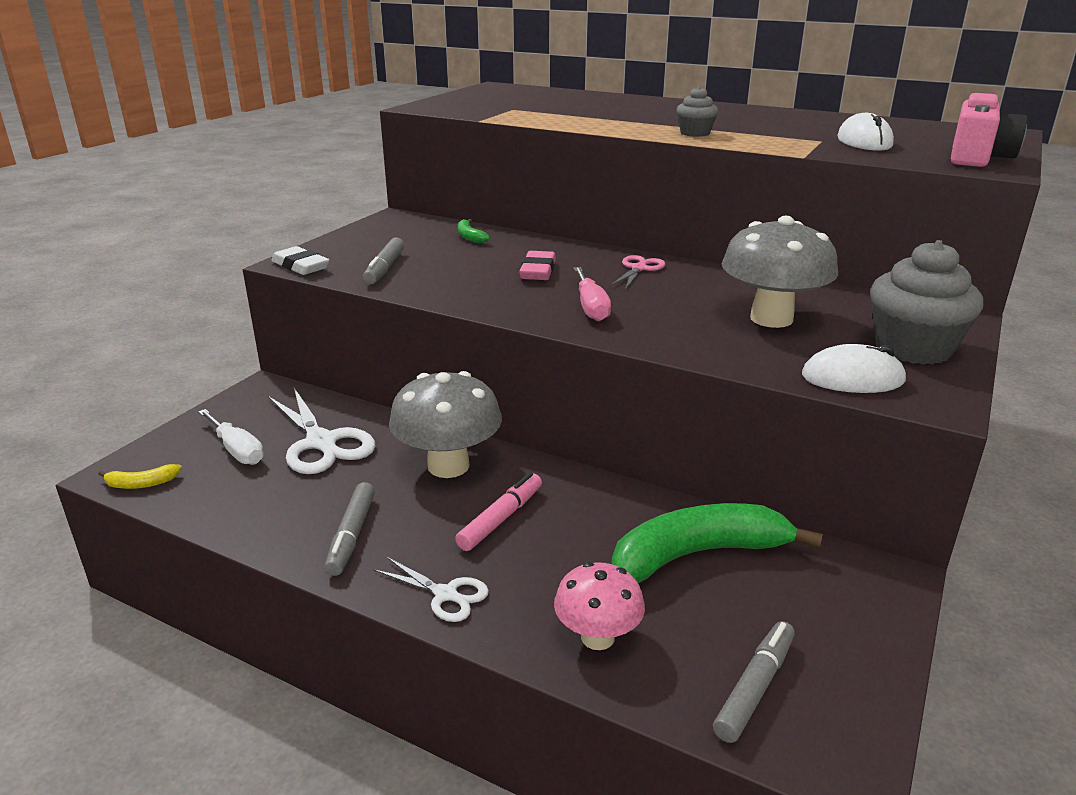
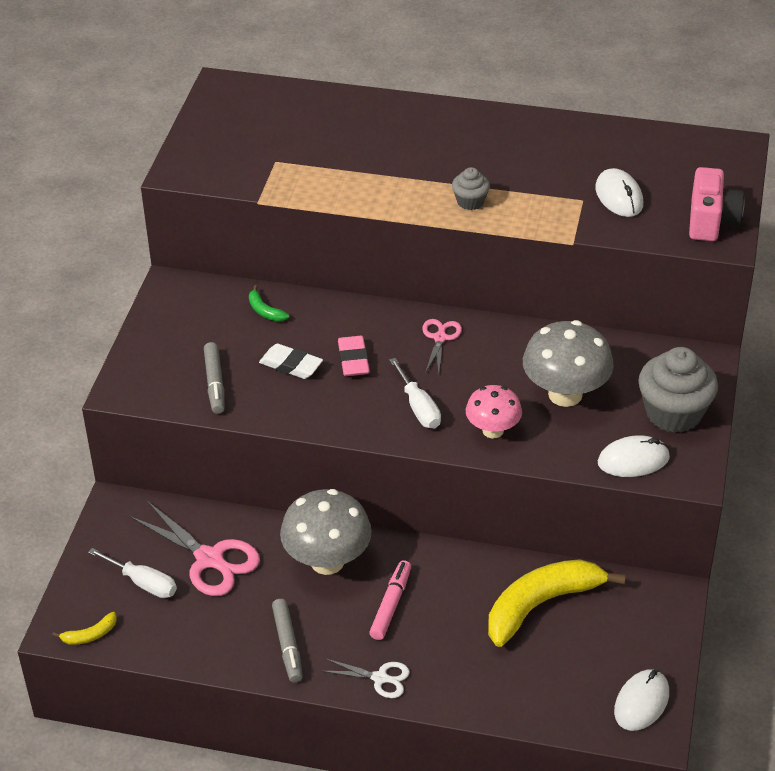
camera: 15 degrees left, 15 degrees up
white scissors [268,388,376,474] -> pink scissors [130,501,260,596]
white eraser [271,246,329,275] -> white eraser moved to [259,343,323,379]
pink mushroom [554,562,645,650] -> pink mushroom moved to [466,385,522,439]
pink screwdriver [574,267,611,321] -> white screwdriver [389,358,441,429]
green banana [612,503,823,583] -> yellow banana [488,559,625,647]
grey marker [713,621,795,743] -> none
none -> white mouse [614,669,669,731]

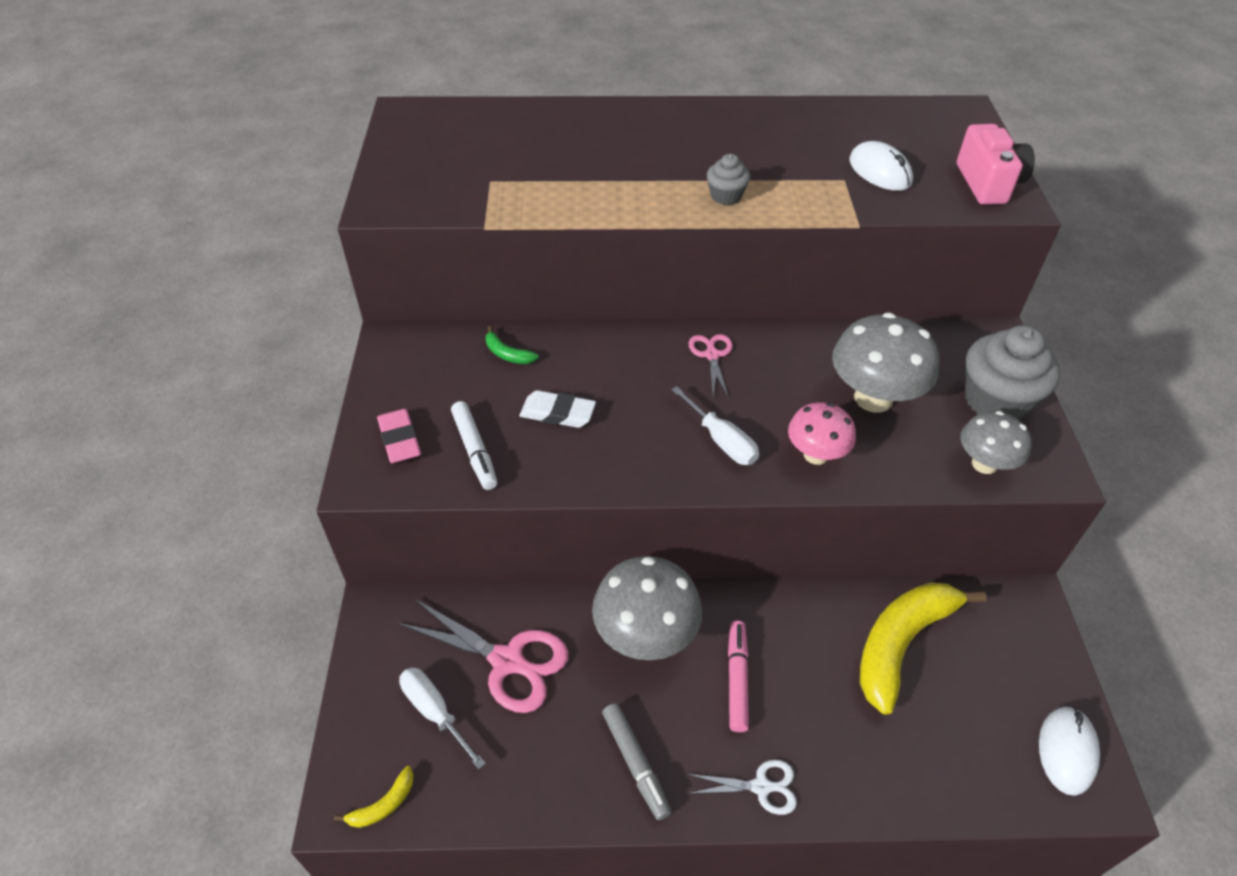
camera: 15 degrees left, 5 degrees up
white screwdriver [88,548,177,598] -> white screwdriver turned 150 degrees counterclockwise [399,667,486,770]
grey marker [204,342,225,414] -> white marker [451,401,497,490]
pink eraser [338,336,370,376] -> pink eraser moved to [377,409,421,463]
white mouse [598,435,670,477] -> grey mushroom [960,411,1031,474]

